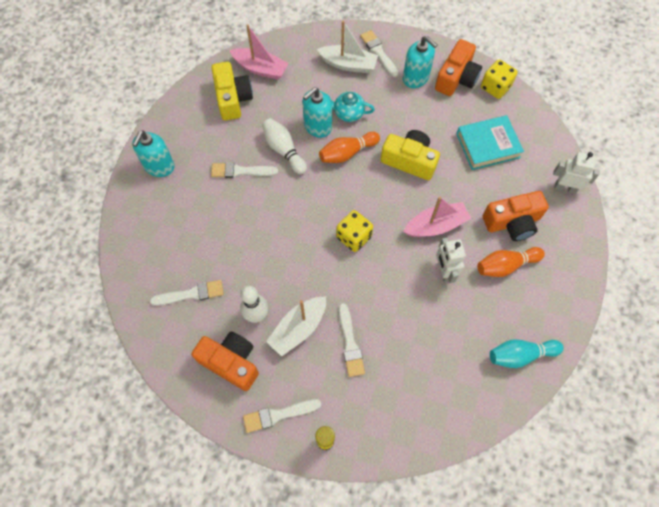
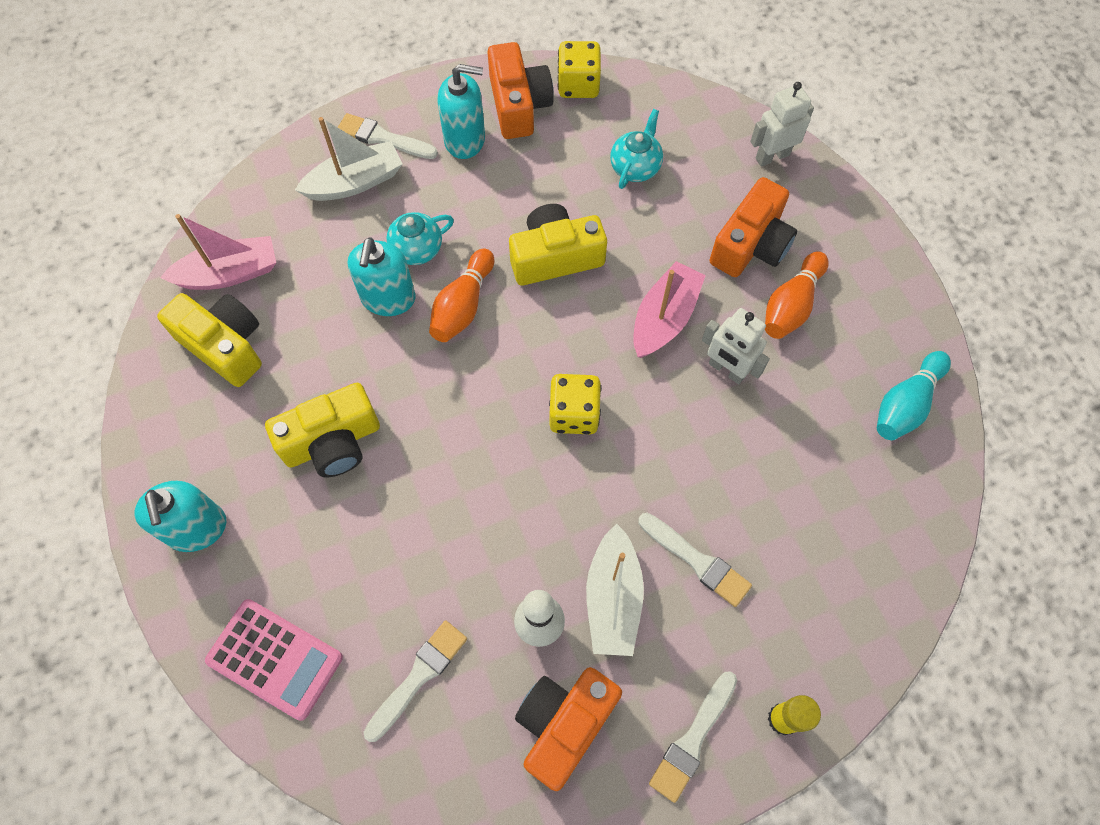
camera: 40 degrees left, 0 degrees up
orange camera [191,332,259,391] -> orange camera turned 45 degrees counterclockwise [515,667,622,791]
white brush [211,162,278,178] -> yellow camera [265,383,380,477]
white bowling pin [262,118,307,174] -> none
turquoise book [457,115,524,170] -> turquoise teapot [610,109,663,189]
none -> pink calculator [205,599,343,721]

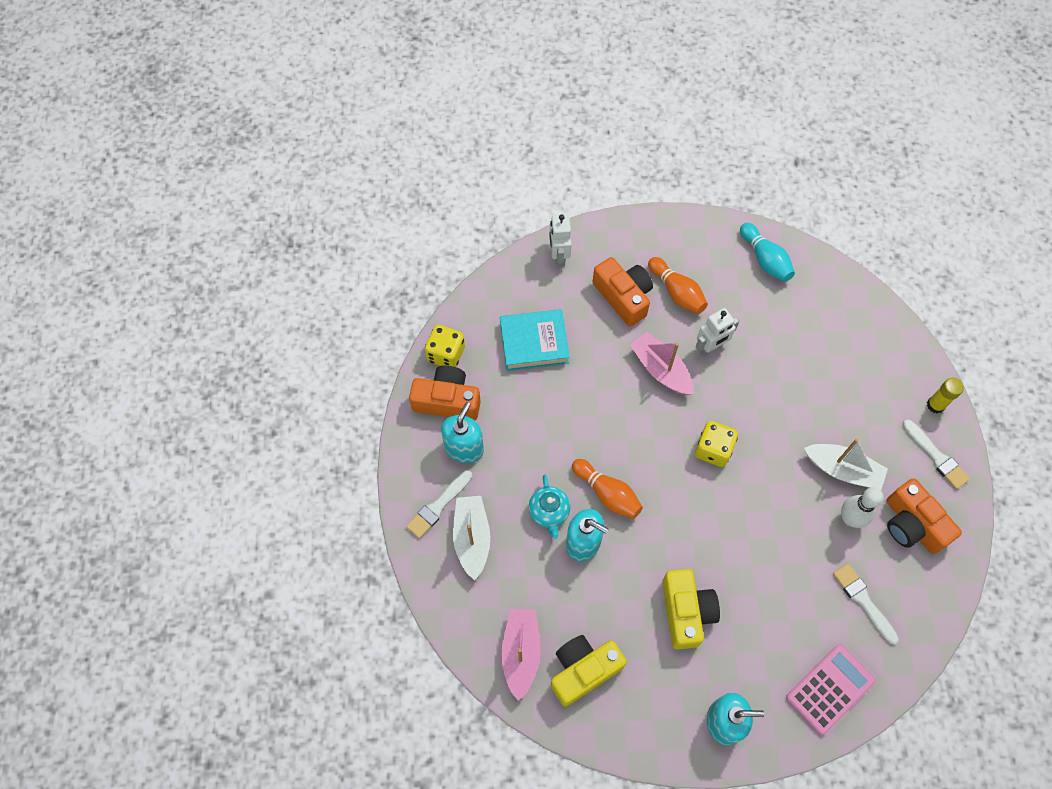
camera: 70 degrees left, 0 degrees up
yellow camera [509,204,607,286] -> none
turquoise teapot [610,109,663,189] -> turquoise book [500,309,570,371]
white brush [638,513,752,607] -> none

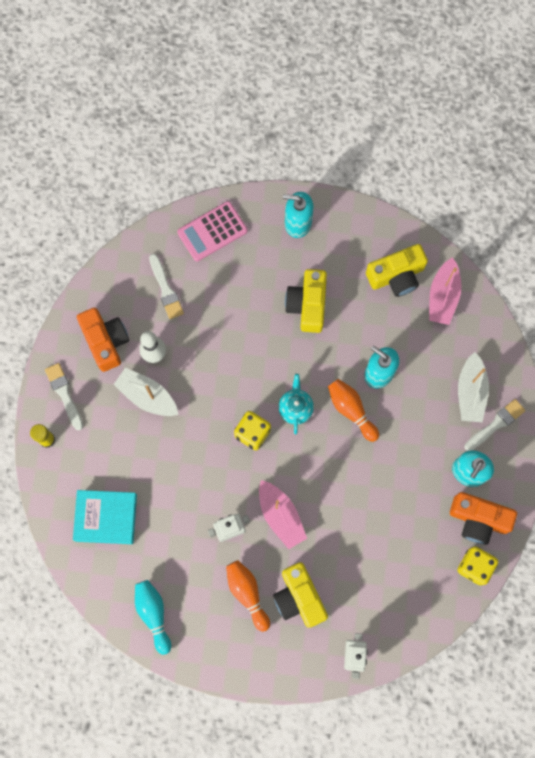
camera: 170 degrees left, 10 degrees up
turquoise book [500,309,570,371] -> turquoise book moved to [73,490,137,544]
turquoise teapot [529,475,570,539] -> turquoise teapot moved to [278,374,314,435]
orange camera [593,257,653,327] -> yellow camera [273,562,328,628]

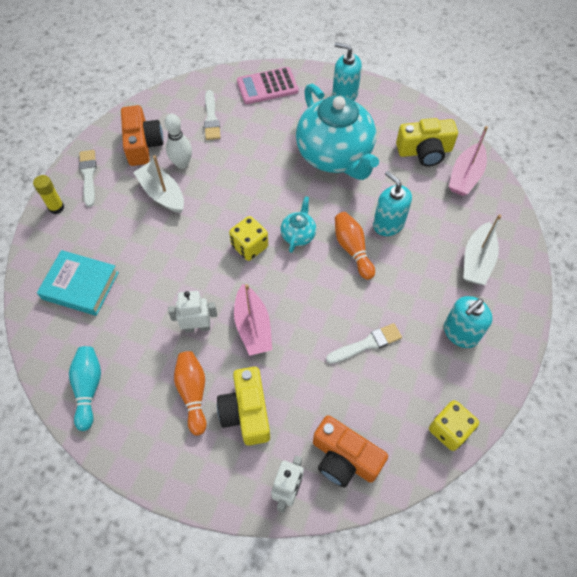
camera: 15 degrees right, 15 degrees down
yellow camera [285,269,327,333] -> turquoise teapot [296,84,379,180]
orange camera [450,492,517,545] -> orange camera moved to [313,415,388,487]
white brush [464,399,526,451] -> white brush moved to [326,323,402,364]

